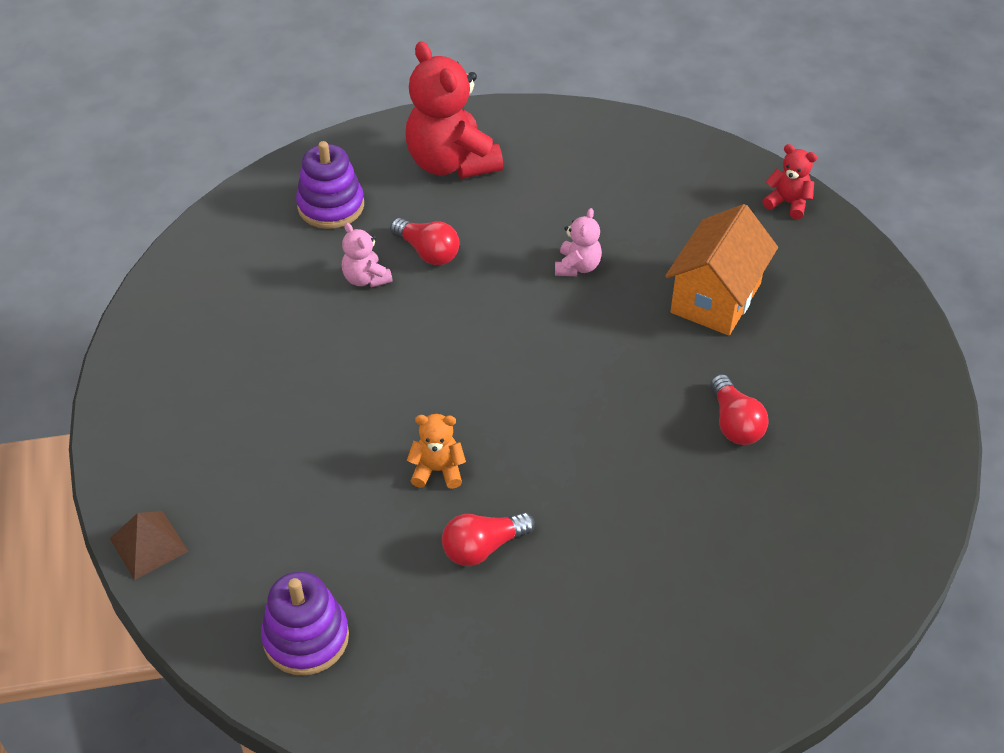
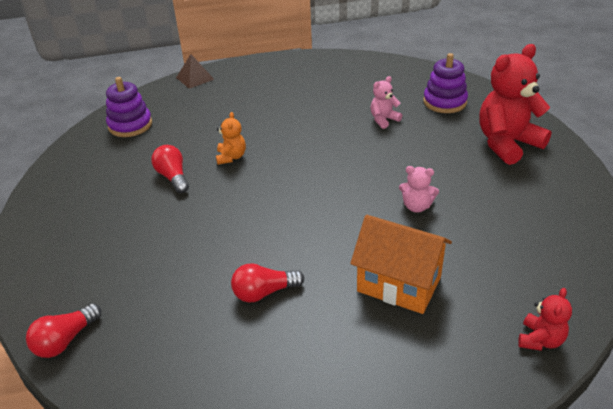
camera: 90 degrees right, 10 degrees down
red light bulb [390,218,460,265] -> red light bulb moved to [26,303,101,358]

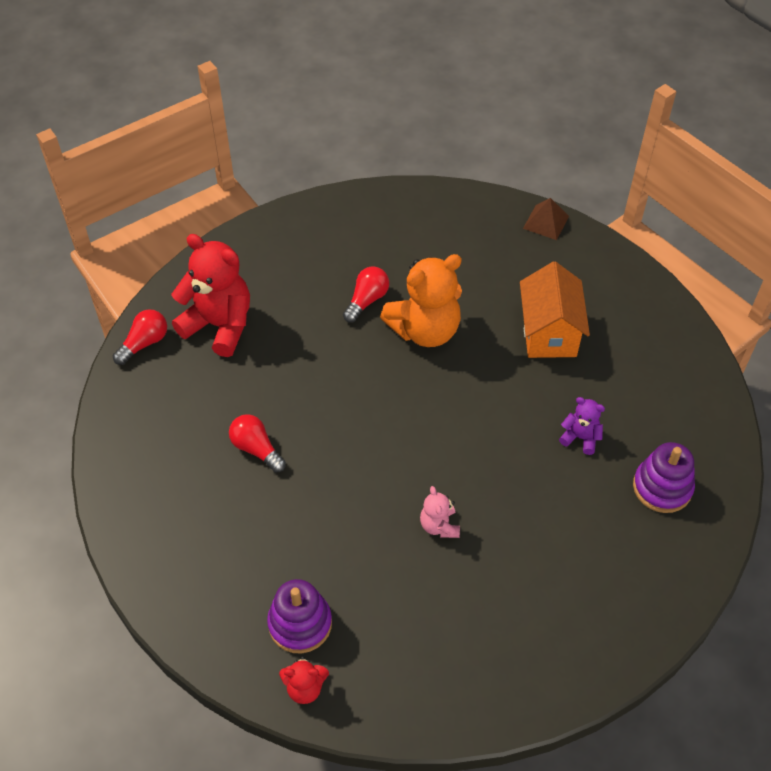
camera: 60 degrees right, 15 degrees up
red light bulb [26,303,101,358] -> red light bulb turned 120 degrees clockwise [113,309,167,365]
purple stacking toy [106,77,152,137] -> purple stacking toy moved to [267,579,332,653]
orange teddy bear [216,112,246,165] -> orange teddy bear [380,254,462,347], size x2.09
orange house [350,215,452,314] -> orange house moved to [520,261,590,358]
pink teddy bear [370,76,402,129] -> purple teddy bear [559,397,605,455]
red teddy bear [479,44,552,165] -> red teddy bear moved to [172,234,250,357]

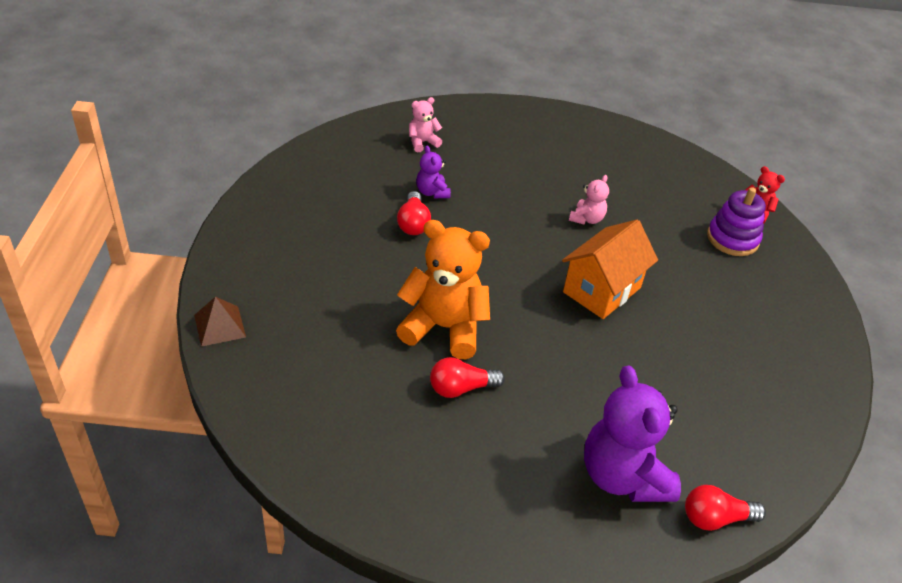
camera: 140 degrees left, 10 degrees down
red teddy bear [172,234,250,357] -> purple teddy bear [584,366,681,502]
red light bulb [229,414,286,473] -> red light bulb moved to [397,191,431,235]
orange house [520,261,590,358] -> orange house moved to [562,219,658,319]
purple stacking toy [633,442,695,513] -> pink teddy bear [409,97,442,152]

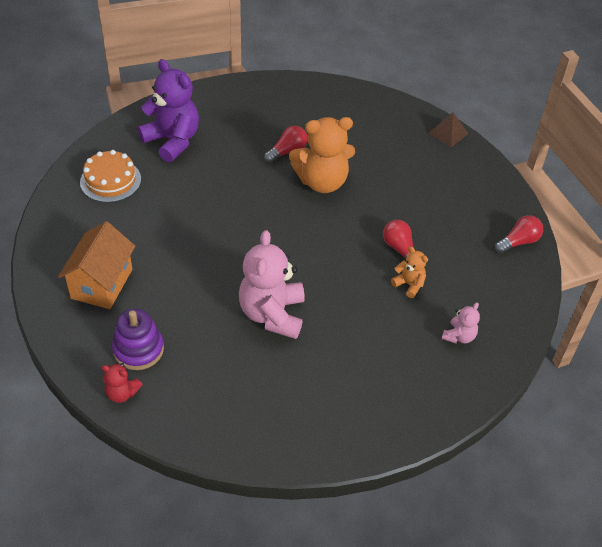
camera: 155 degrees right, 5 degrees up
purple teddy bear [416,146,451,198] -> orange teddy bear [391,246,428,298]
orange house [562,219,658,319] -> orange house moved to [58,221,135,309]
pink teddy bear [569,175,609,225] -> pink teddy bear [239,230,305,339], size x2.09
red light bulb [685,485,766,531] -> red light bulb moved to [495,215,543,254]
none -> orange cake [80,150,141,203]

